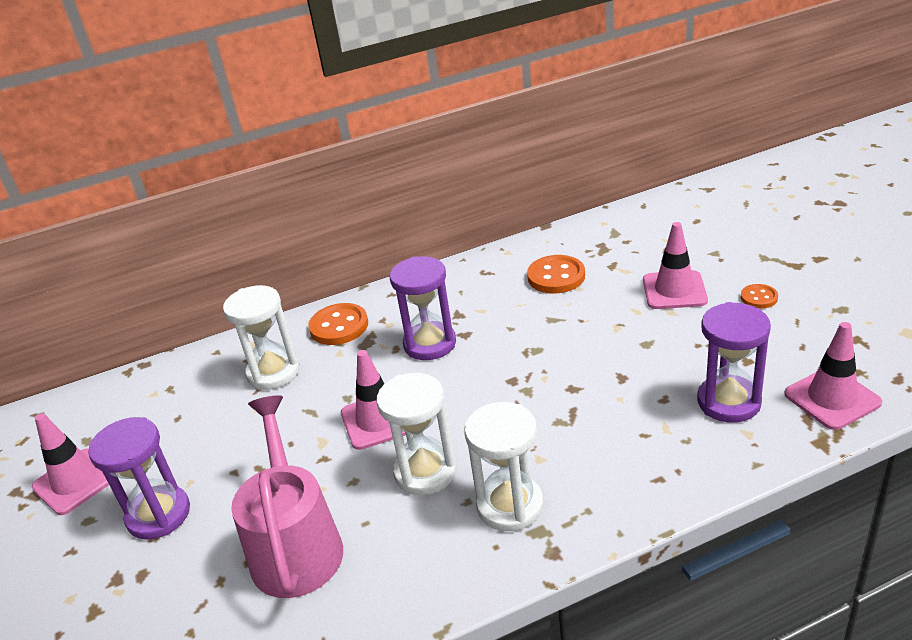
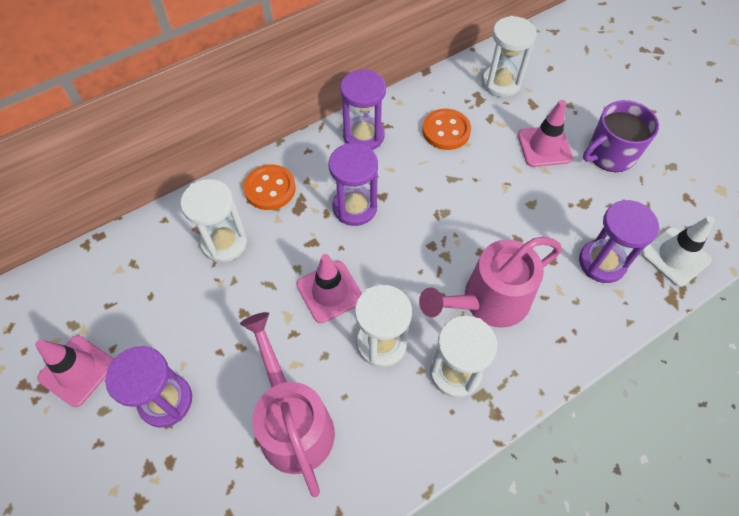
camera: 15 degrees left, 25 degrees up
orange button [741,284,778,308] -> purple mug [583,100,659,172]
pink traffic cone [784,322,882,430] -> white traffic cone [641,216,715,287]
none -> purple hourglass [340,69,386,150]
none -> pink watering can [419,237,562,328]
none -> white hourglass [482,16,537,97]

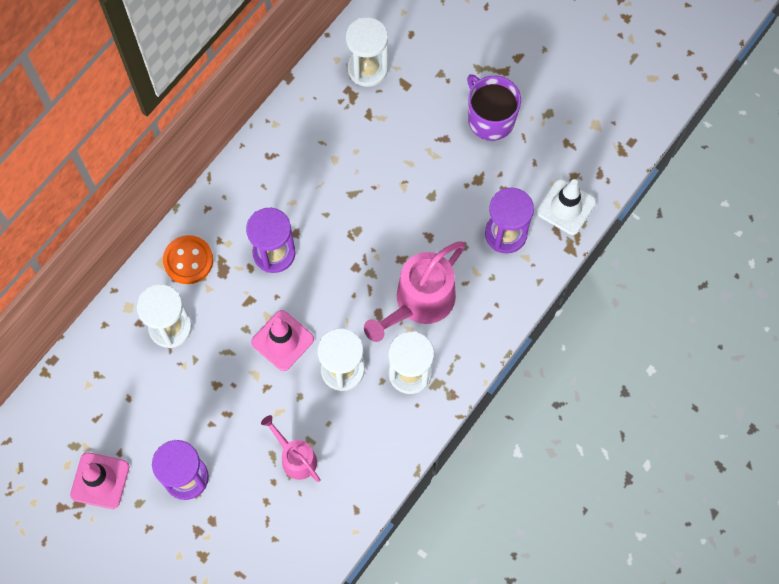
camera: 20 degrees left, 10 degrees up
pink watering can [240,312,335,497] -> pink watering can [261,415,320,482], size x0.57
purple hourglass [340,69,386,150] -> none
orange button [423,109,471,150] -> none
pink traffic cone [518,100,573,167] -> none
purple mug [583,100,659,172] -> purple mug turned 105 degrees clockwise [467,74,521,141]

